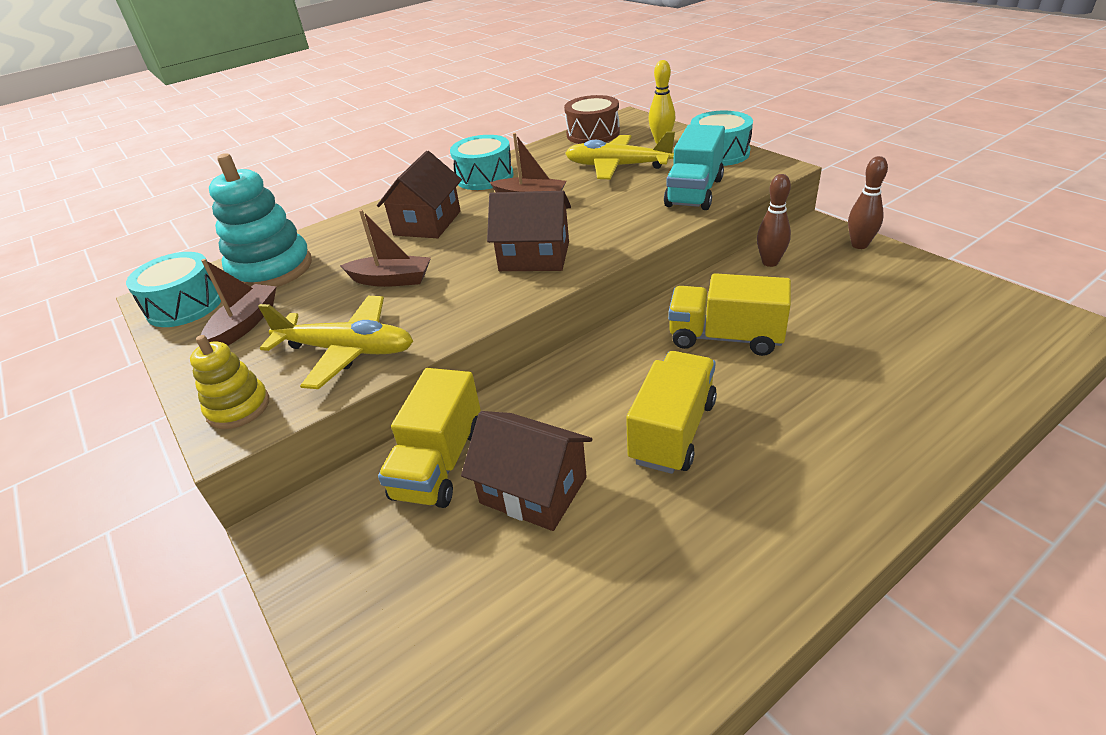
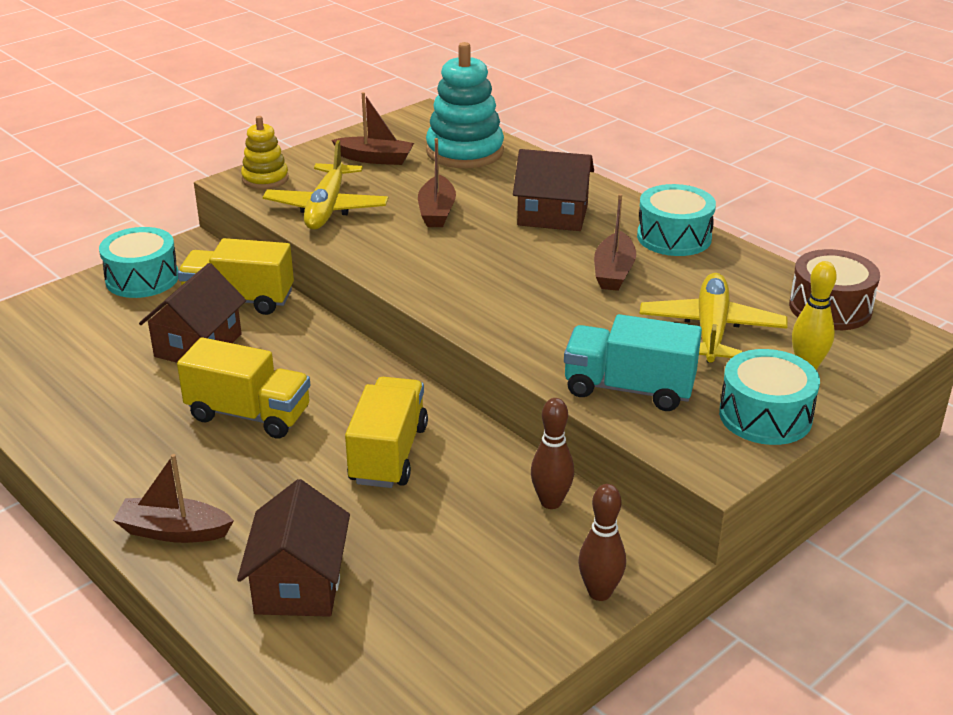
camera: 80 degrees right, 5 degrees down
turquoise drum [126,252,221,327] -> turquoise drum moved to [99,227,178,298]
brown house [487,191,571,271] -> brown house moved to [237,479,350,617]
none -> brown boat [113,454,234,543]

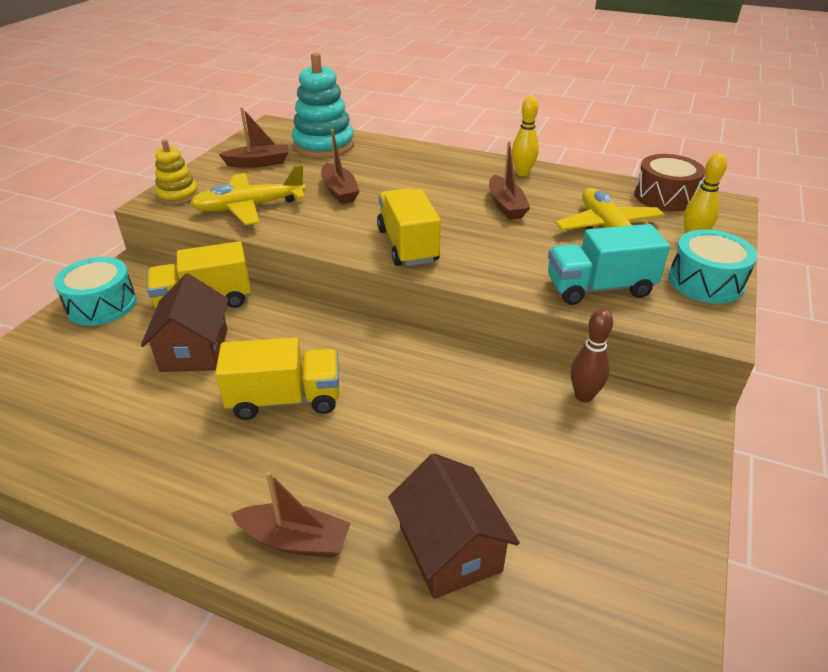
camera: 25 degrees left, 5 degrees up
brown boat [113,454,234,543] -> brown boat turned 150 degrees counterclockwise [231,472,351,558]
yellow plane [263,140,388,230] -> yellow plane turned 90 degrees clockwise [190,165,306,225]
yellow truck [345,377,428,488] -> yellow truck moved to [377,188,441,266]
brown house [513,149,594,231] -> none
brown bowling pin [578,484,626,601] -> none
turquoise drum [637,184,716,256] -> yellow bowling pin [512,96,539,176]

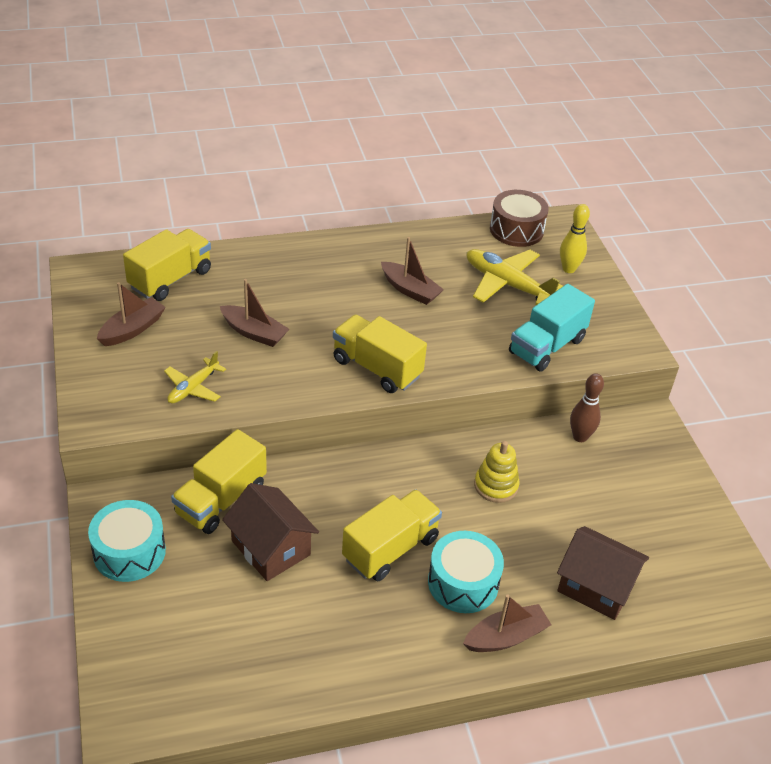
camera: 40 degrees left, 5 degrees up
yellow stacking toy [155,139,199,205] -> yellow stacking toy moved to [474,441,520,503]
yellow plane [190,165,306,225] -> yellow plane [164,351,226,403], size x0.60
turquoise stacking toy [292,52,354,158] -> yellow truck [123,229,211,301]
yellow bowling pin [512,96,539,176] -> none
turquoise drum [669,229,758,304] -> turquoise drum moved to [428,531,504,613]

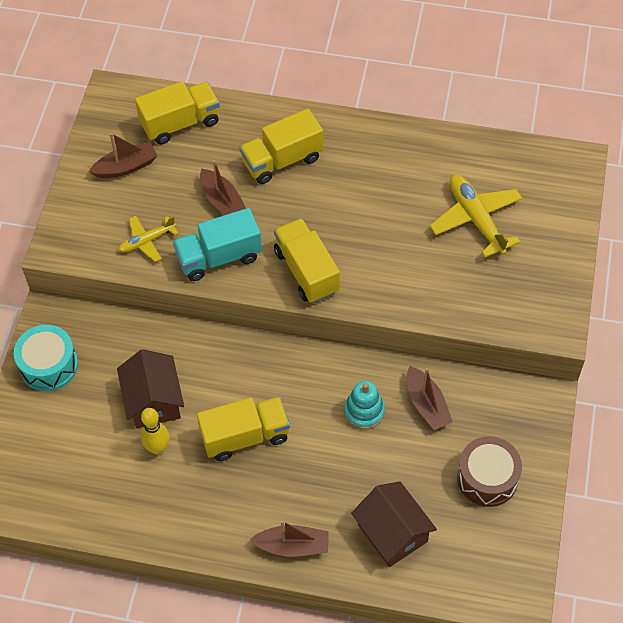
camera: 30 degrees right, 15 degrees up
yellow truck [171,429,267,534] -> yellow truck moved to [239,109,323,184]
brown boat [381,237,444,305] -> brown boat moved to [407,366,453,430]
turquoise drum [428,531,504,613] -> none
yellow stacking toy [474,441,520,503] -> turquoise stacking toy [344,381,385,429]
brown drum [490,190,549,247] -> brown drum moved to [457,436,522,507]
turquoise truck [509,284,595,372] -> turquoise truck moved to [173,208,262,281]
yellow bowling pin [560,204,590,273] -> yellow bowling pin moved to [141,408,170,455]
brown bowling pin [570,373,604,442] -> none

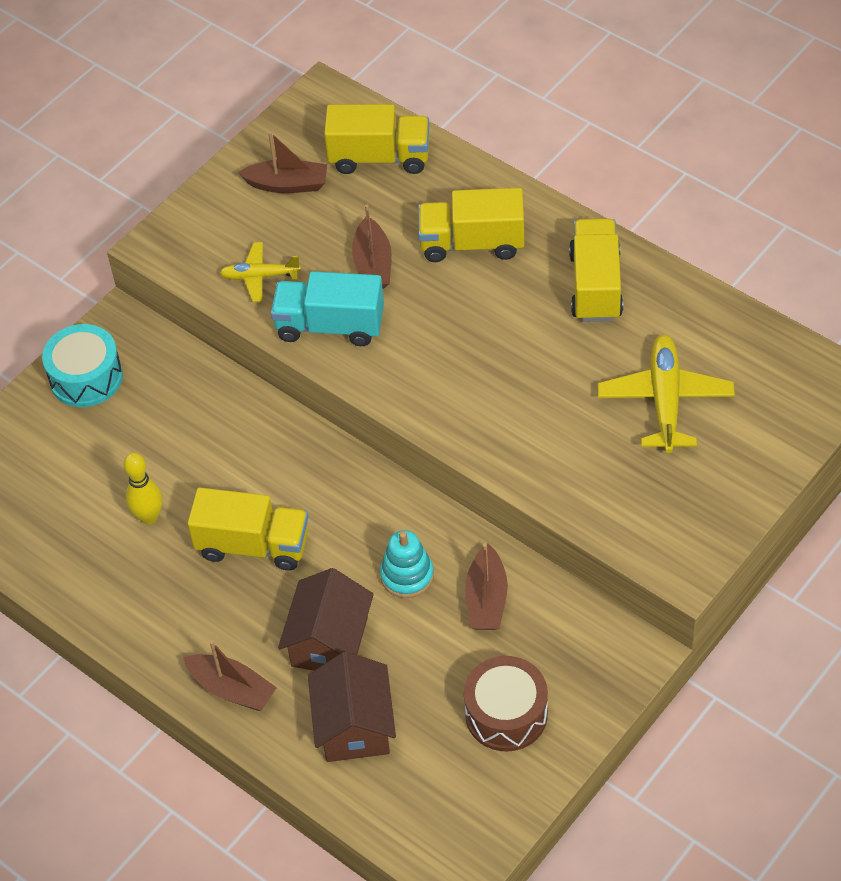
camera: 30 degrees right, 5 degrees down
brown house [117,349,184,428] -> brown house moved to [278,568,374,671]
yellow truck [274,218,340,303] -> yellow truck moved to [569,219,623,322]

